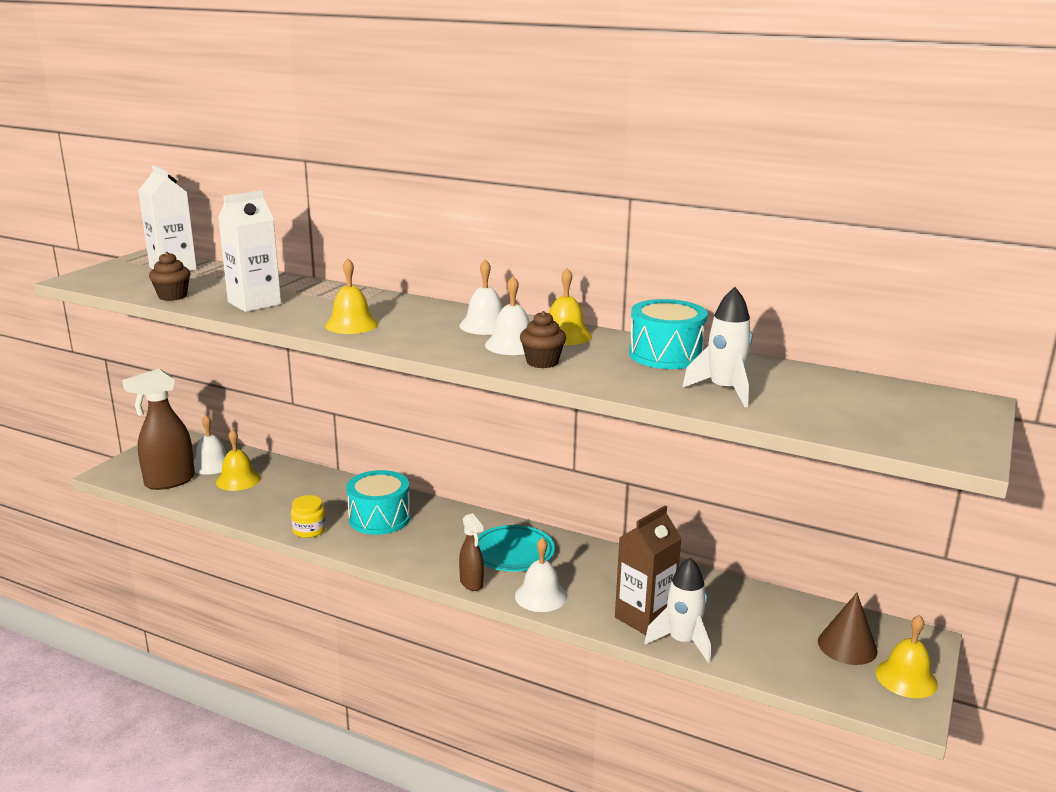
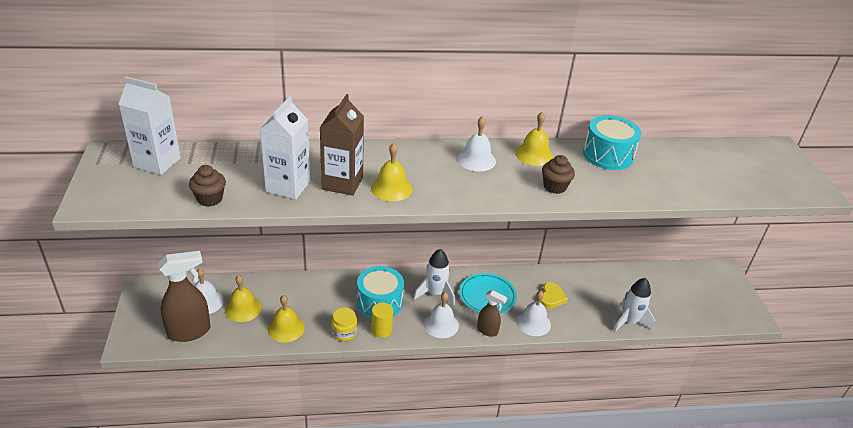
camera: 35 degrees left, 15 degrees up
brown spray bottle [122,368,195,490] -> brown spray bottle turned 135 degrees counterclockwise [158,251,210,342]
white bell [485,276,530,355] -> white bell moved to [424,292,459,338]
brown carton [615,505,682,635] -> brown carton moved to [320,94,364,196]
white rocket [682,287,753,407] -> white rocket moved to [414,249,455,305]
brown cone [818,593,878,665] -> none
yellow bell [876,615,938,698] -> yellow bell moved to [268,295,305,343]
none -> yellow cylinder [371,302,393,338]
none -> yellow heart [540,282,568,309]

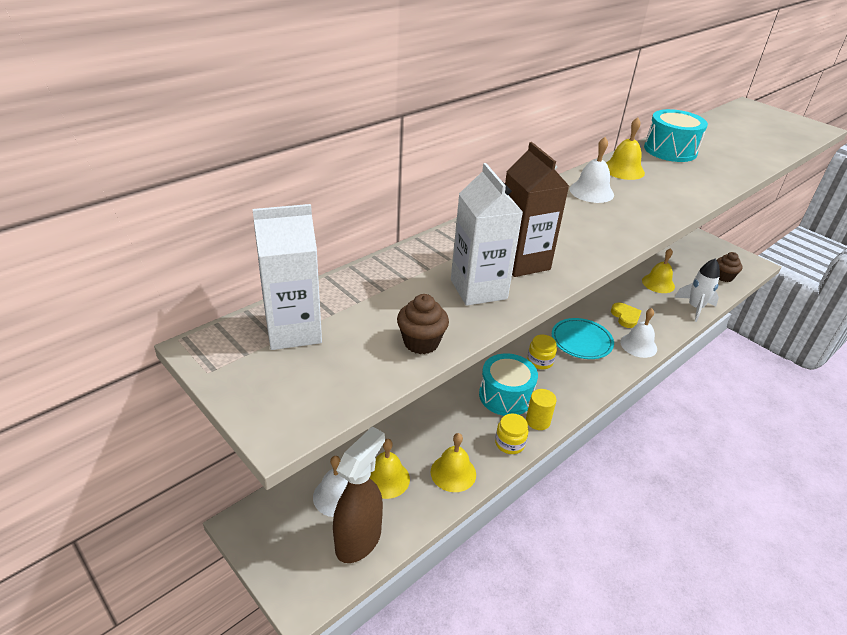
camera: 35 degrees left, 0 degrees up
yellow bell [371,143,413,201] -> yellow bell moved to [642,248,675,293]
white rocket [414,249,455,305] -> yellow jar [527,335,557,369]
white bell [424,292,459,338] -> none
brown spray bottle [477,290,507,337] -> none
brown cupcake [542,155,575,194] -> brown cupcake moved to [717,252,743,282]

